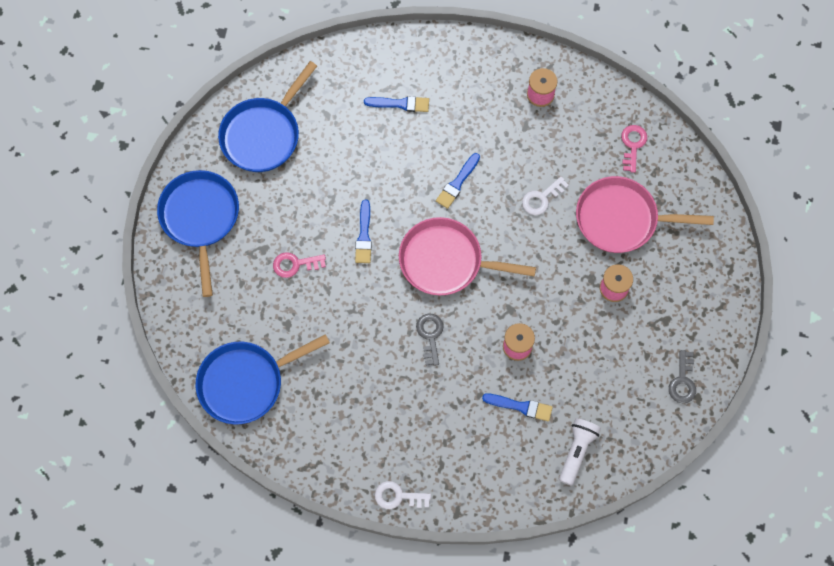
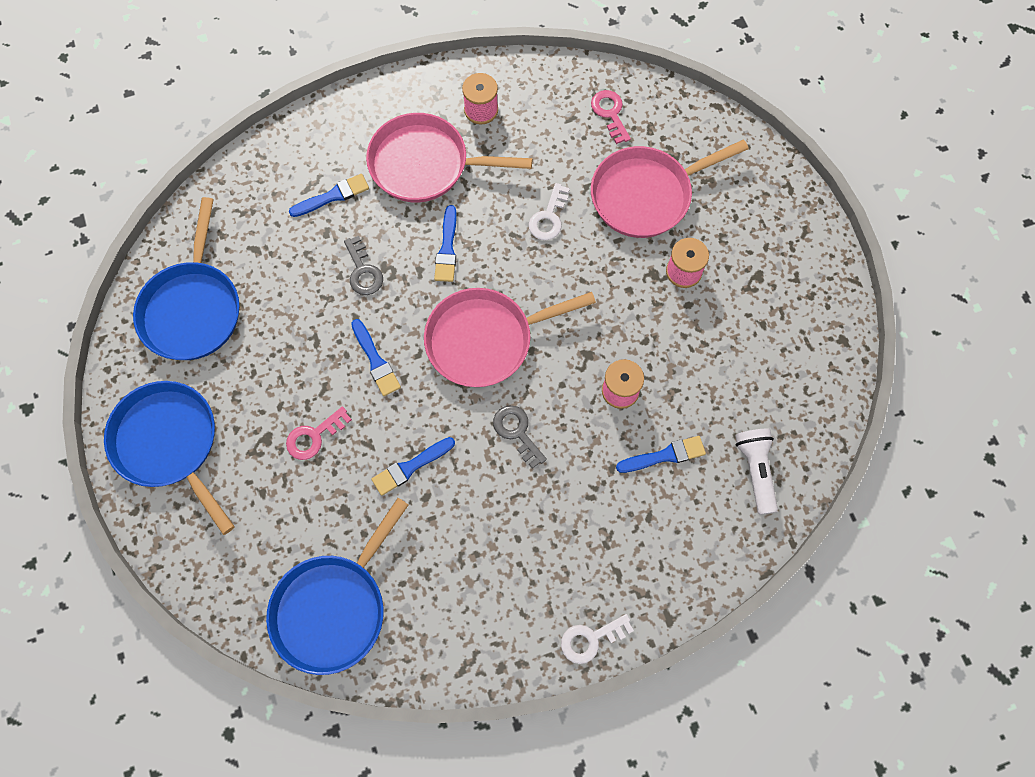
camera: 30 degrees left, 0 degrees up
grey key [669,350,696,403] -> grey key moved to [344,236,383,295]
none -> pink pan [366,113,532,203]
none -> blue brush [371,437,455,496]

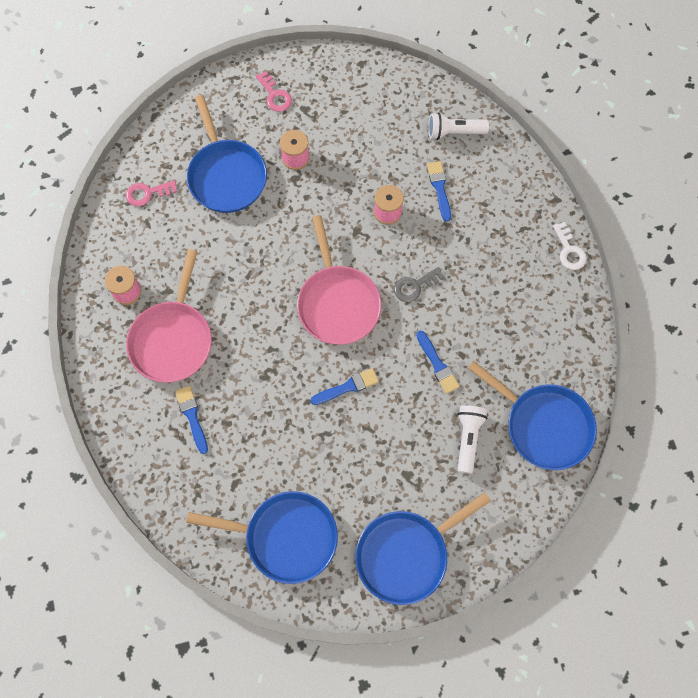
camera: 85 degrees left, 0 degrees up
pink key [286,406,352,460] -> pink key moved to [256,71,292,112]
grey key [344,236,383,295] -> none
blue brush [434,205,457,282] -> none
white key [529,183,570,240] -> none
pink pan [591,140,749,238] -> blue pan [187,95,267,213]
none -> white flashlight [457,405,487,474]

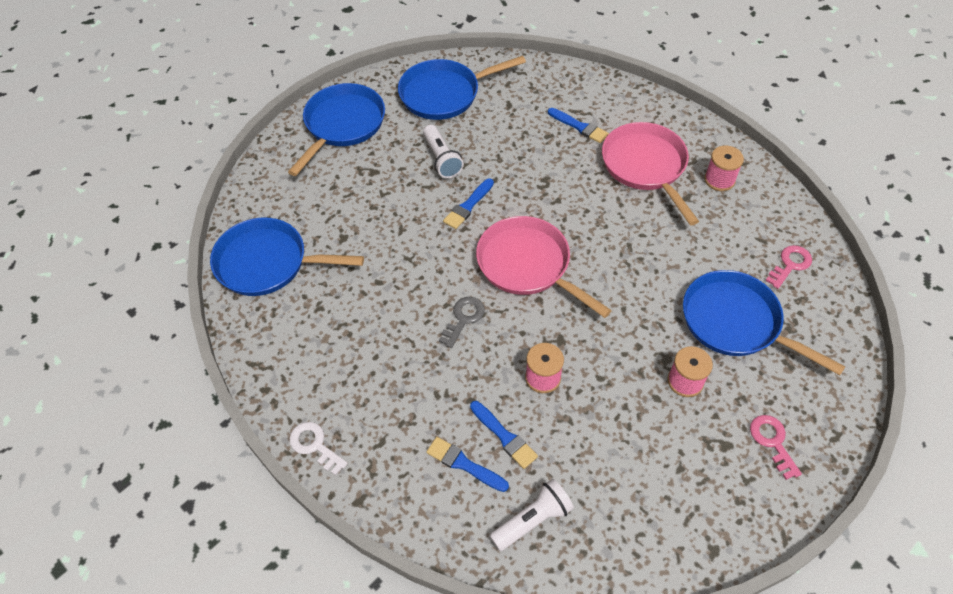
camera: 150 degrees right, 15 degrees down
pink key [256,71,292,112] -> pink key turned 45 degrees clockwise [750,415,802,480]
blue brush [416,331,460,394] -> blue brush moved to [426,437,509,492]
white flashlight [457,405,487,474] -> white flashlight moved to [423,125,464,178]

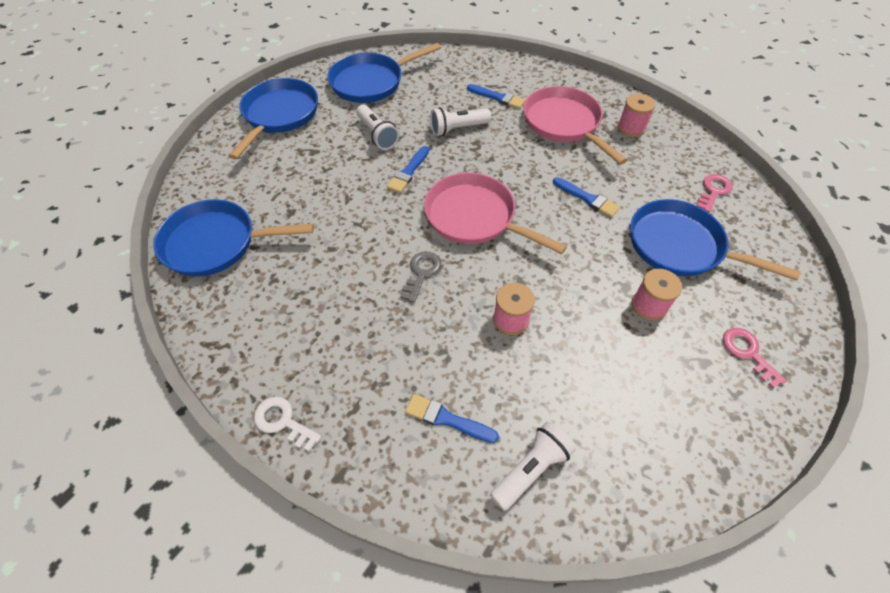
camera: 10 degrees left, 0 degrees up
blue brush [470,401,538,469] -> blue brush moved to [553,177,620,217]
none -> white flashlight [430,107,491,136]

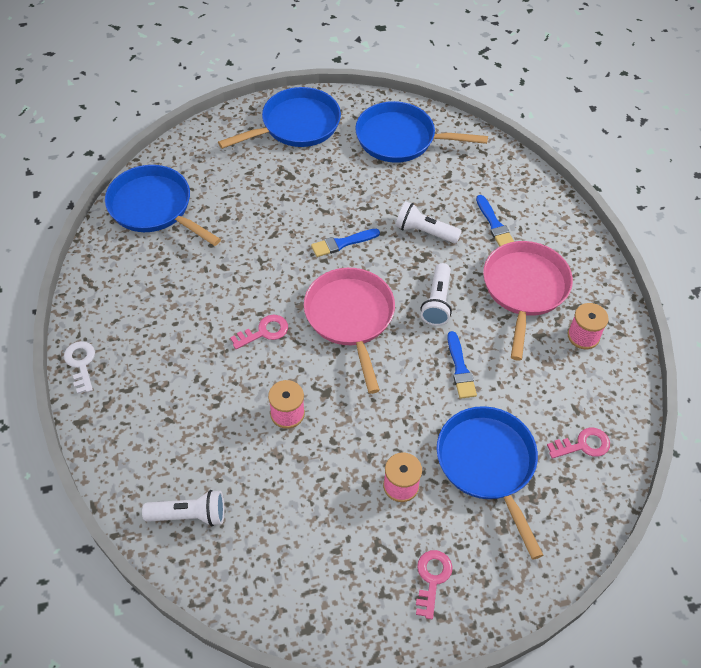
camera: 40 degrees right, 0 degrees up
white flashlight [356,105,399,150] -> white flashlight moved to [421,263,452,326]
grey key [400,251,441,303] -> pink key [230,315,288,349]
blue brush [405,394,499,443] -> none

